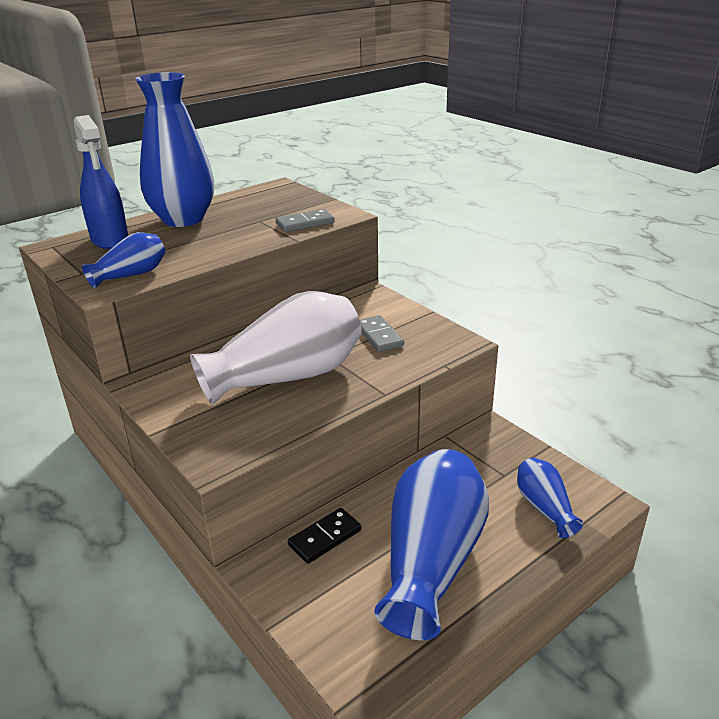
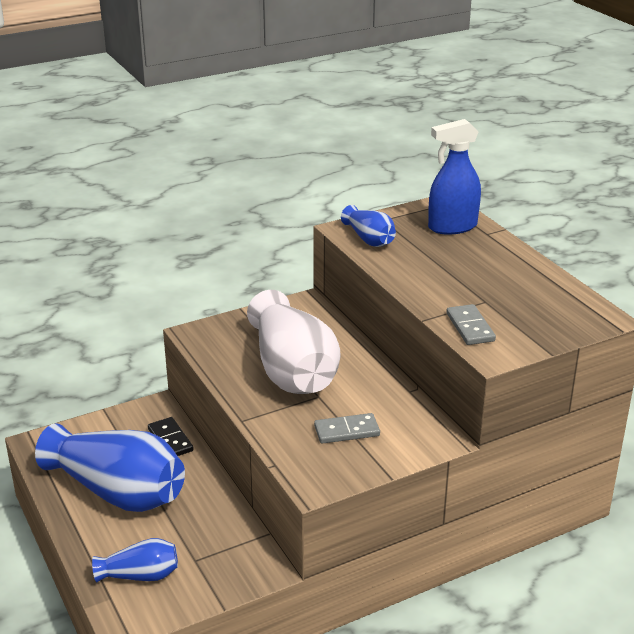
camera: 100 degrees right, 0 degrees up
blue vase [136,72,214,227] -> none

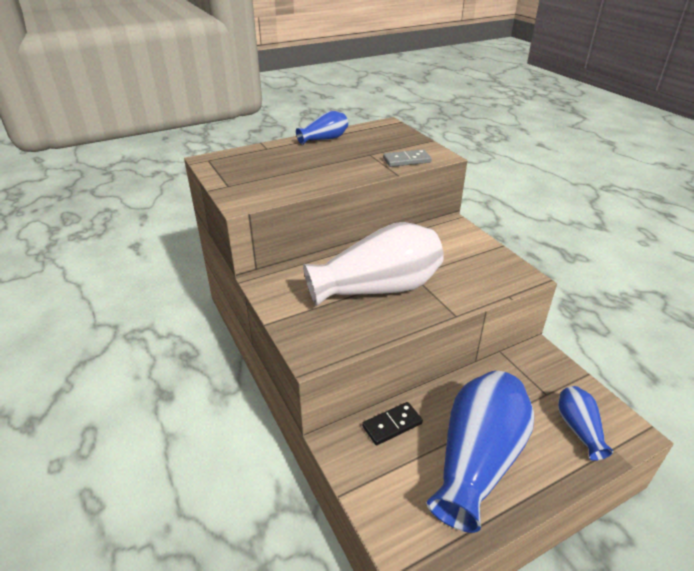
camera: 90 degrees left, 5 degrees up
grey domino [314,413,380,444] -> none
blue vase [341,205,396,247] -> blue vase moved to [296,111,348,145]
blue spray bottle [428,119,481,235] -> none

